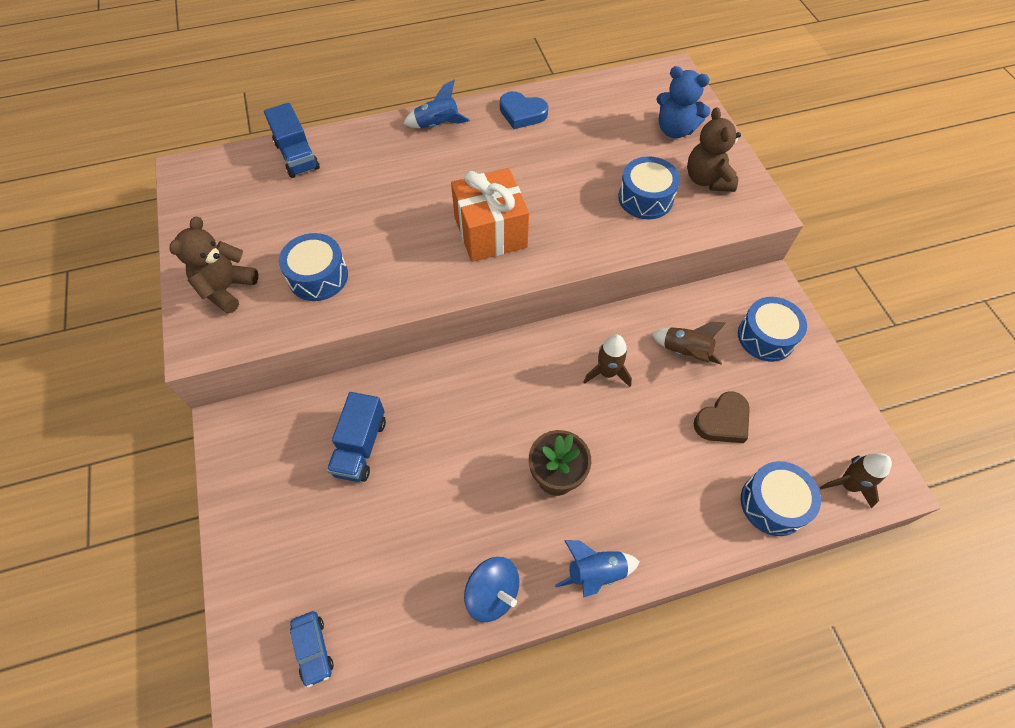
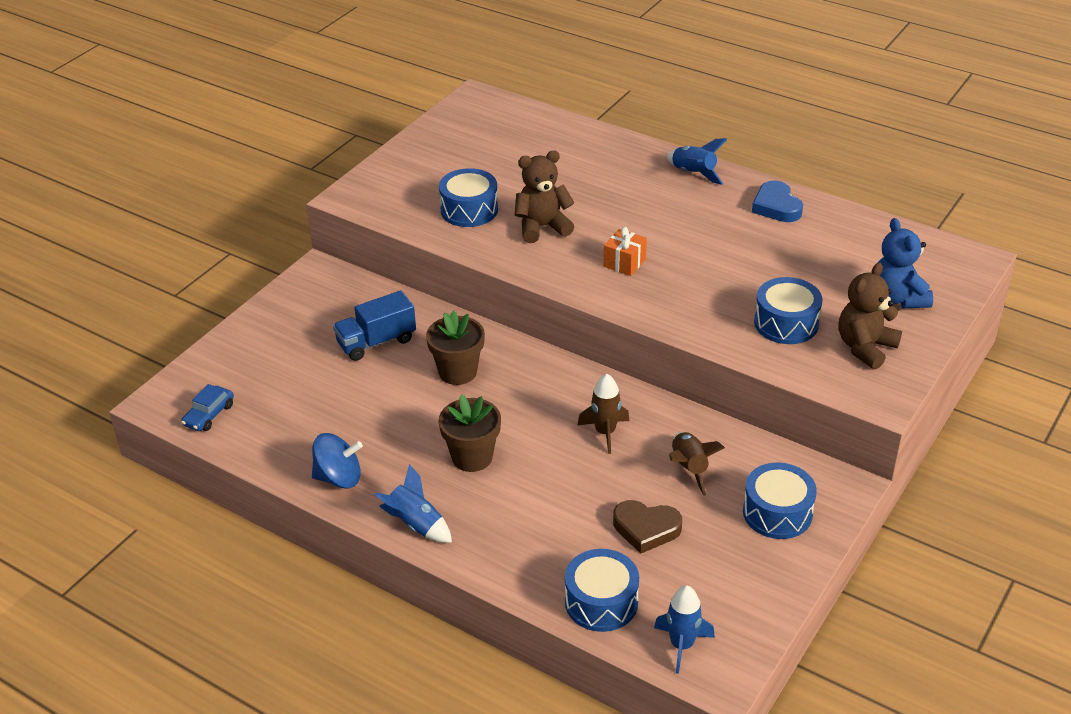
camera: 50 degrees right, 20 degrees down
brown teddy bear [169,217,258,314] -> brown teddy bear moved to [515,150,574,243]
blue truck [264,103,320,178] -> none
orange gift [451,168,529,262] -> orange gift [604,227,647,276], size x0.50
blue spinning top [464,557,519,622] -> blue spinning top turned 90 degrees counterclockwise [312,433,363,489]
brown rocket [820,453,892,509] -> blue rocket [654,585,715,674]
none -> brown flower pot [426,310,485,385]

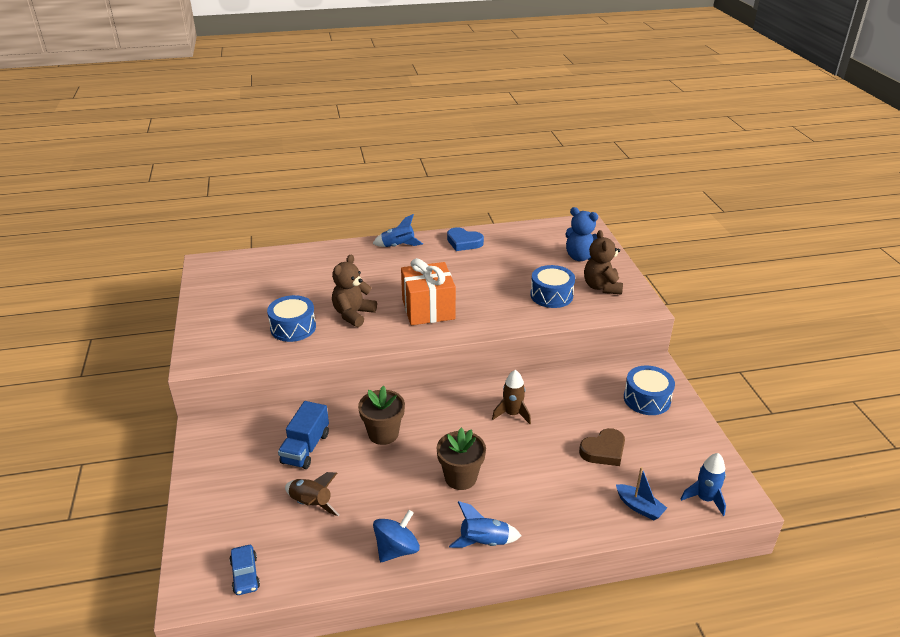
camera: 45 degrees left, 5 degrees down
blue drum [565,549,639,632] -> blue boat [616,467,667,520]
orange gift [604,227,647,276] -> orange gift [401,258,456,325], size x1.99
brown rocket [669,432,725,496] -> brown rocket moved to [285,472,339,516]

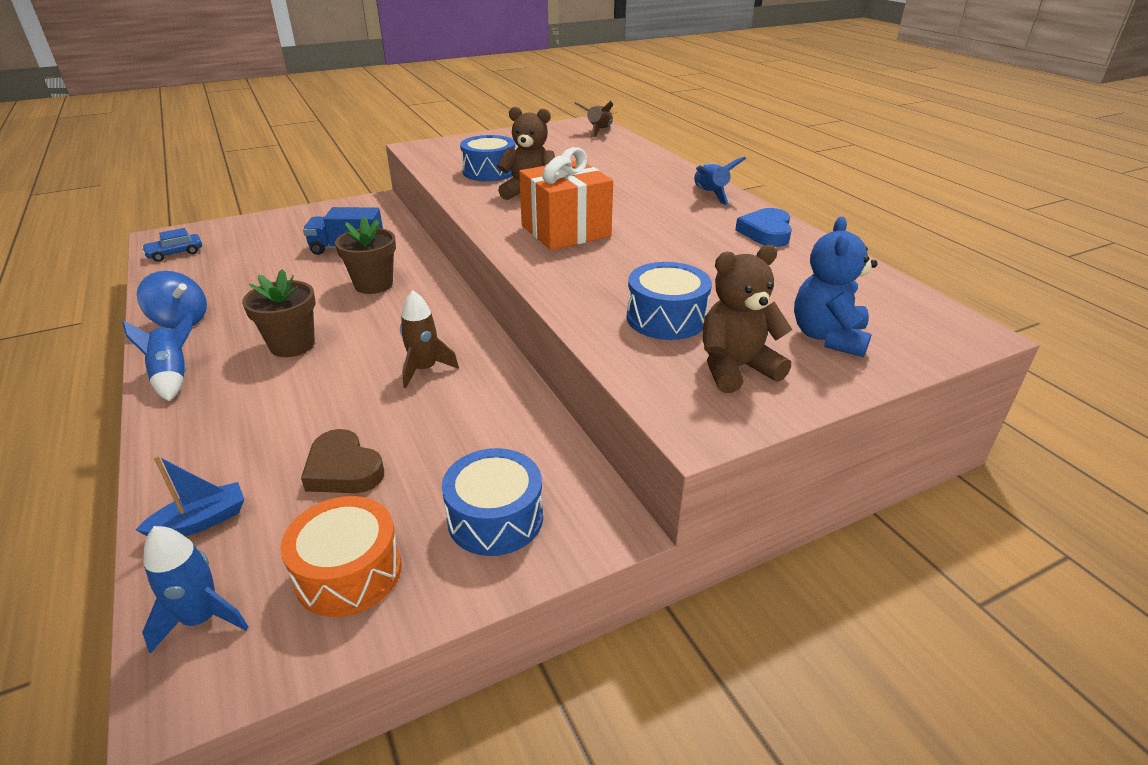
camera: 75 degrees right, 0 degrees up
brown rocket [285,472,339,516] -> brown rocket moved to [574,101,613,137]
blue boat [616,467,667,520] -> blue boat turned 150 degrees counterclockwise [136,455,244,536]
none -> orange drum [281,496,402,617]

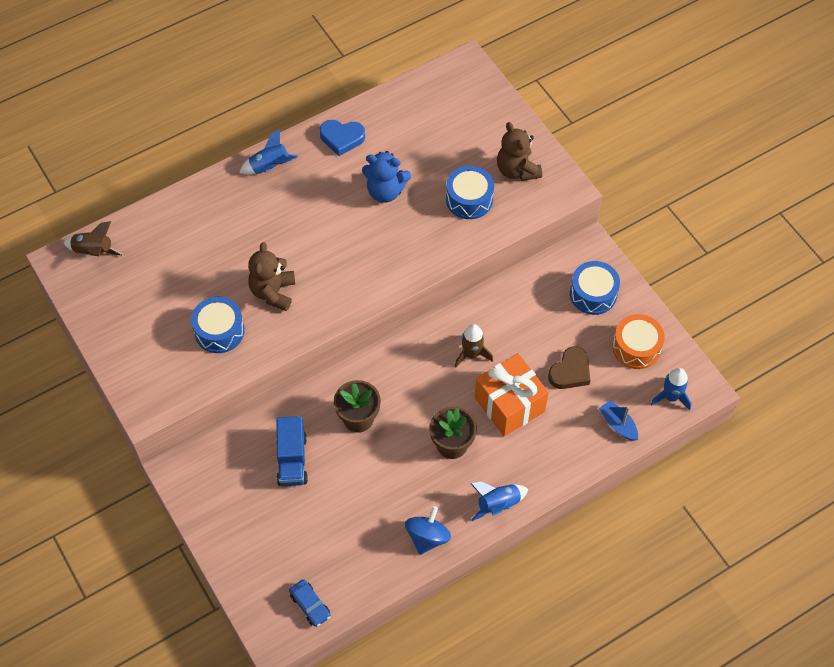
camera: 95 degrees left, 25 degrees up
orange gift [519,147,613,250] -> orange gift moved to [475,353,549,437]
blue teddy bear [794,217,878,357] -> blue teddy bear moved to [362,151,411,203]

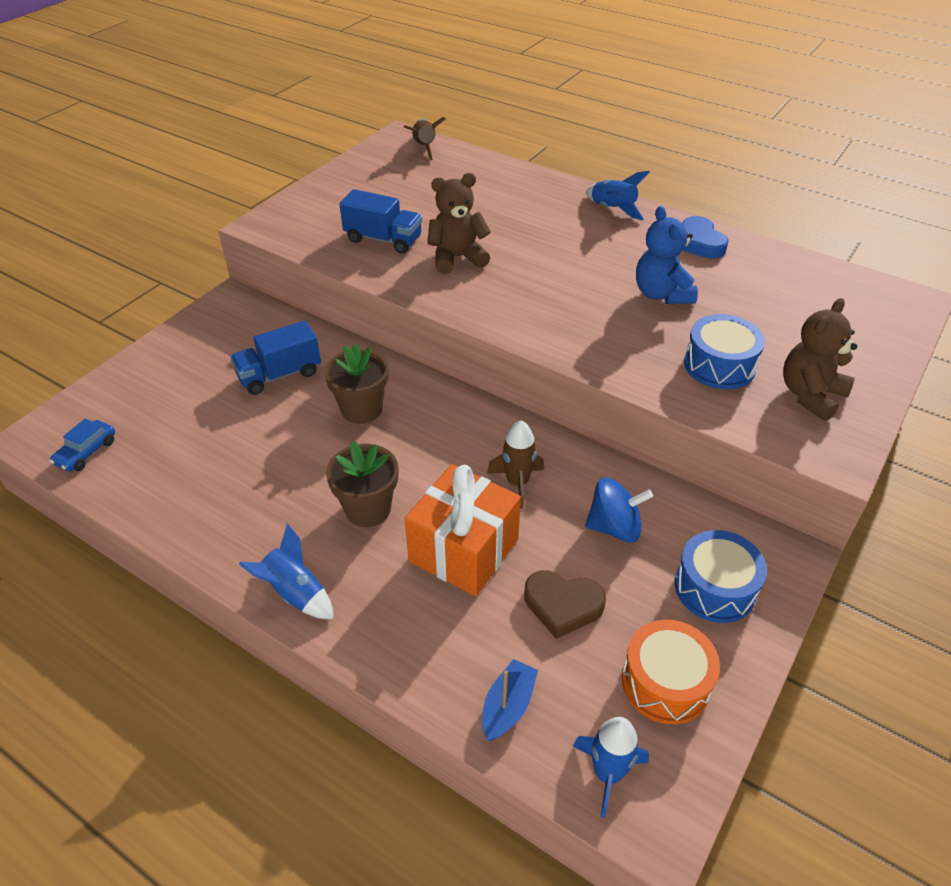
camera: 65 degrees right, 15 degrees down
blue drum [191,297,245,353] -> blue truck [339,189,422,253]
blue spinning top [405,506,451,555] -> blue spinning top moved to [585,478,653,543]

